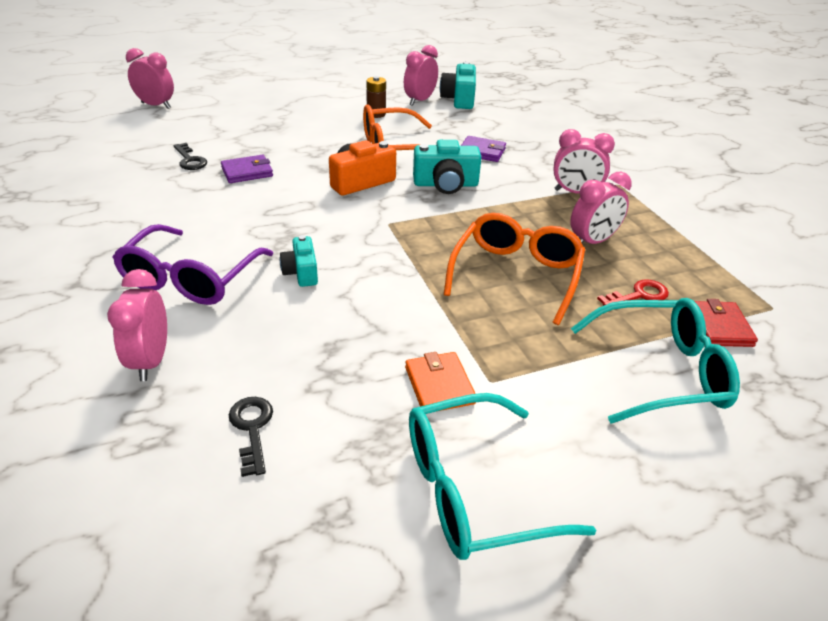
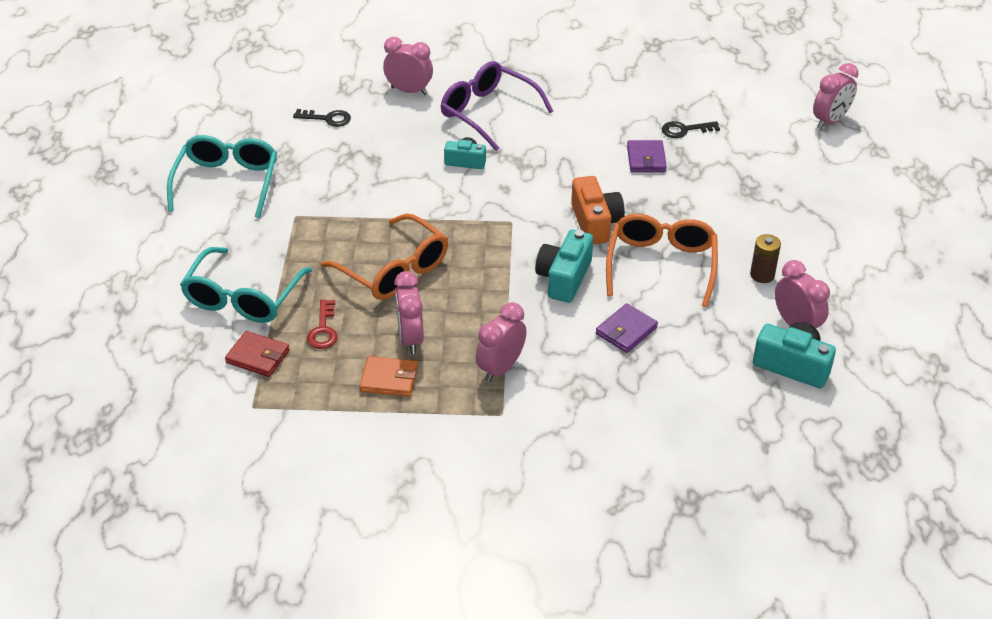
camera: 115 degrees right, 5 degrees up
orange wallet [405,352,476,411] -> orange wallet moved to [359,356,418,397]

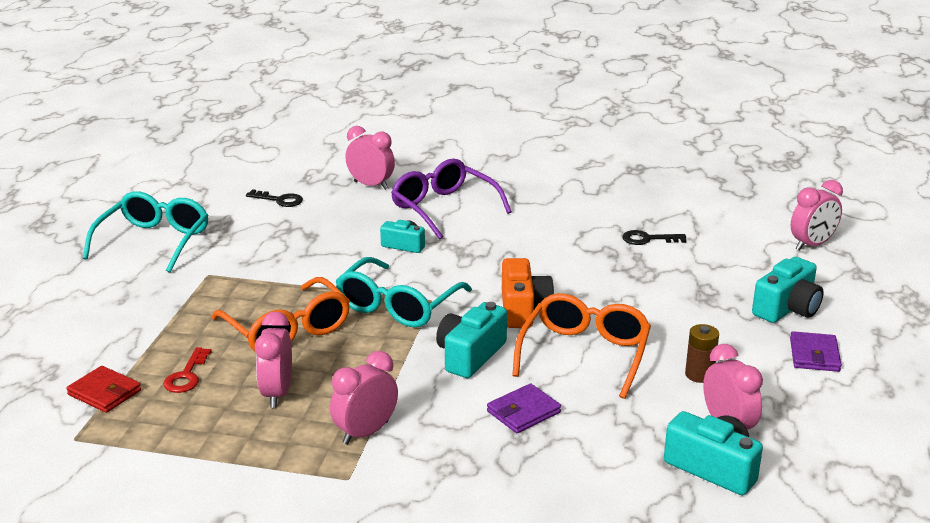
camera: 10 degrees right, 15 degrees down
turquoise glasses [180,247,312,323] -> turquoise glasses moved to [335,257,472,328]
orange wallet [359,356,418,397] -> none
purple wallet [627,140,667,172] -> purple wallet moved to [790,331,842,372]
none -> turquoise camera [752,257,824,323]

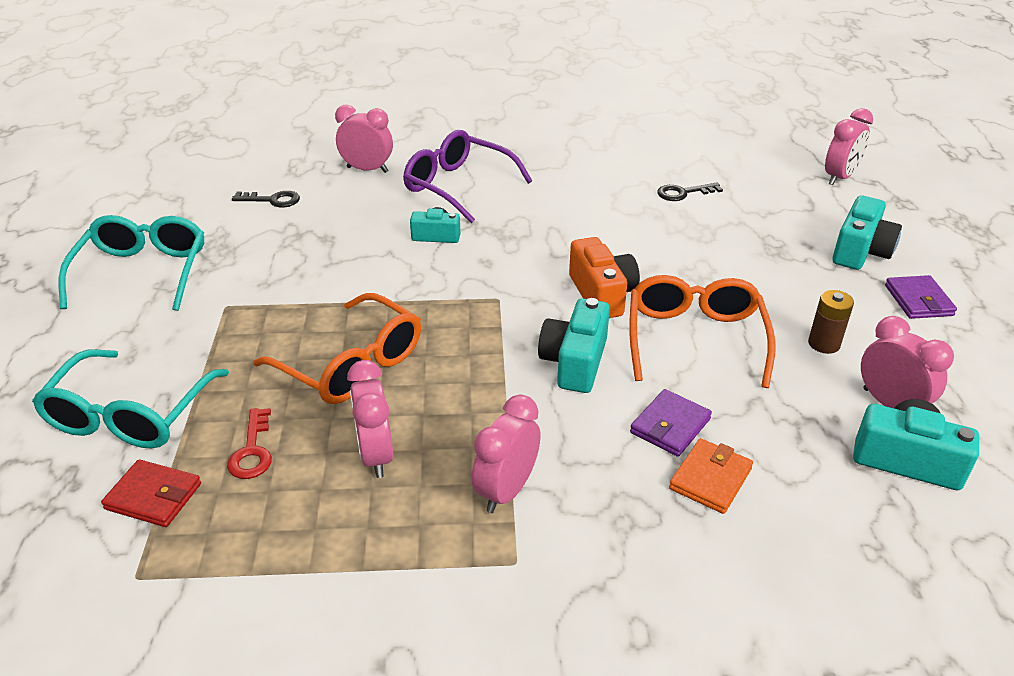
camera: 15 degrees left, 10 degrees up
turquoise glasses [335,257,472,328] -> turquoise glasses moved to [32,349,229,448]
none -> orange wallet [669,438,753,514]

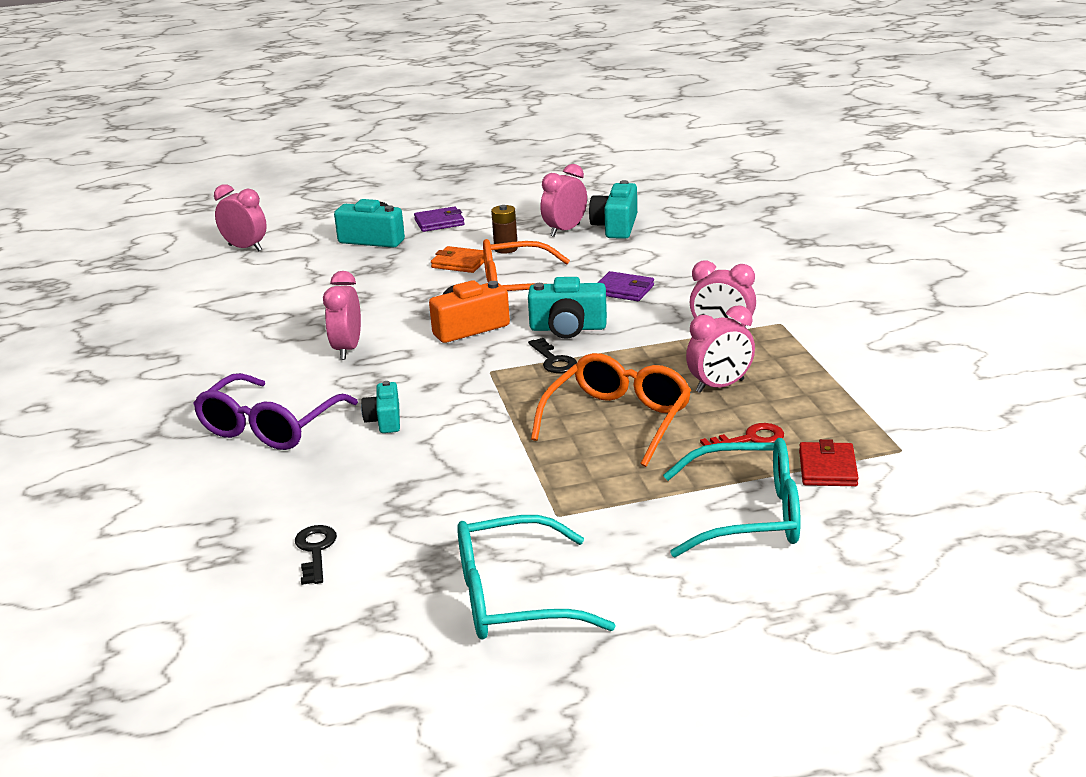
camera: 100 degrees left, 10 degrees down
pink clock [335,105,393,173] -> pink clock moved to [323,271,361,360]
black key [657,183,723,201] -> black key moved to [528,338,577,373]
orange wallet [669,438,753,514] -> orange wallet moved to [431,246,484,273]

